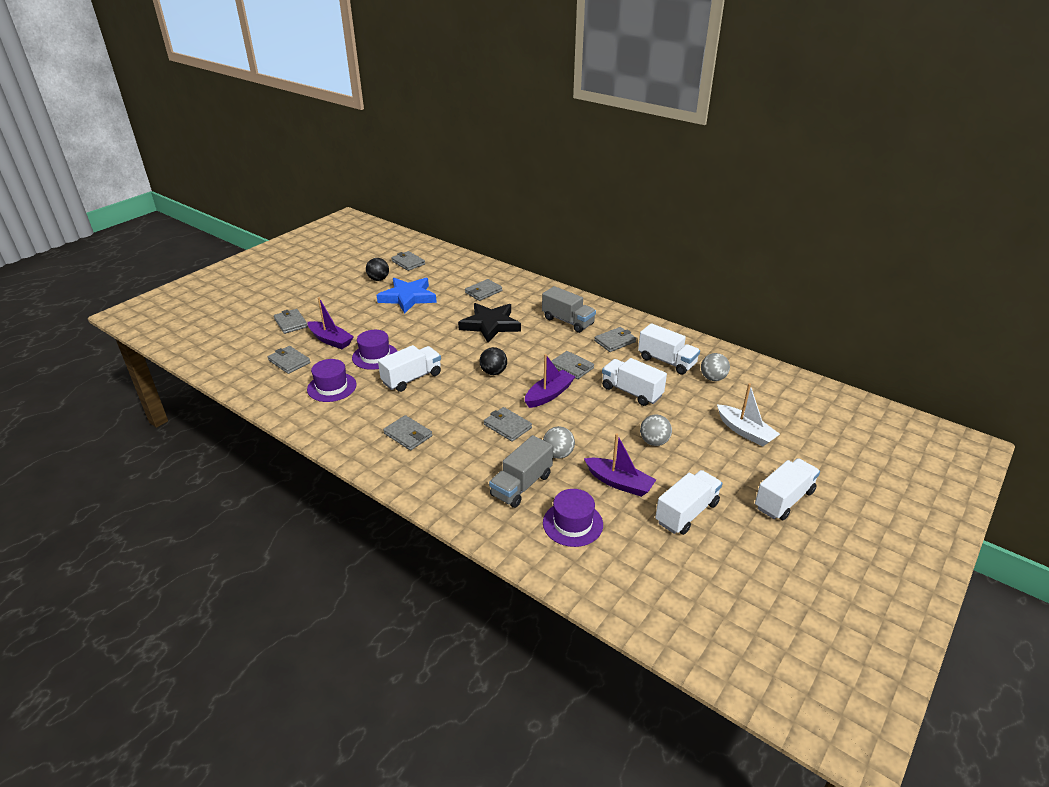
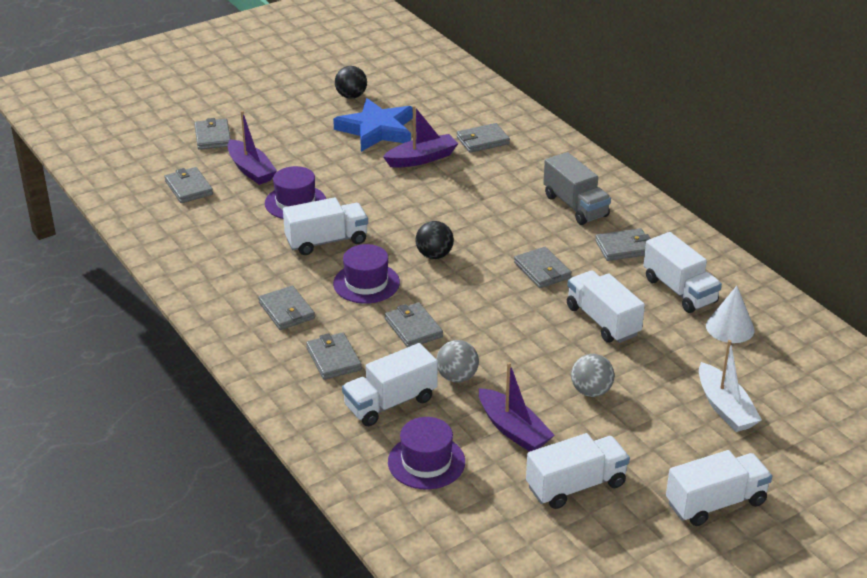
camera: 20 degrees right, 0 degrees up
purple hat [307,359,356,402] -> purple hat moved to [333,244,400,304]
grey wallet [391,251,425,271] -> grey wallet moved to [306,332,362,380]
black star [458,303,521,343] -> none
grey truck [489,435,553,508] -> white truck [342,343,438,426]
purple boat [525,354,575,408] -> purple boat moved to [383,105,458,168]
grey ball [701,353,730,381] -> white cone [706,286,755,343]

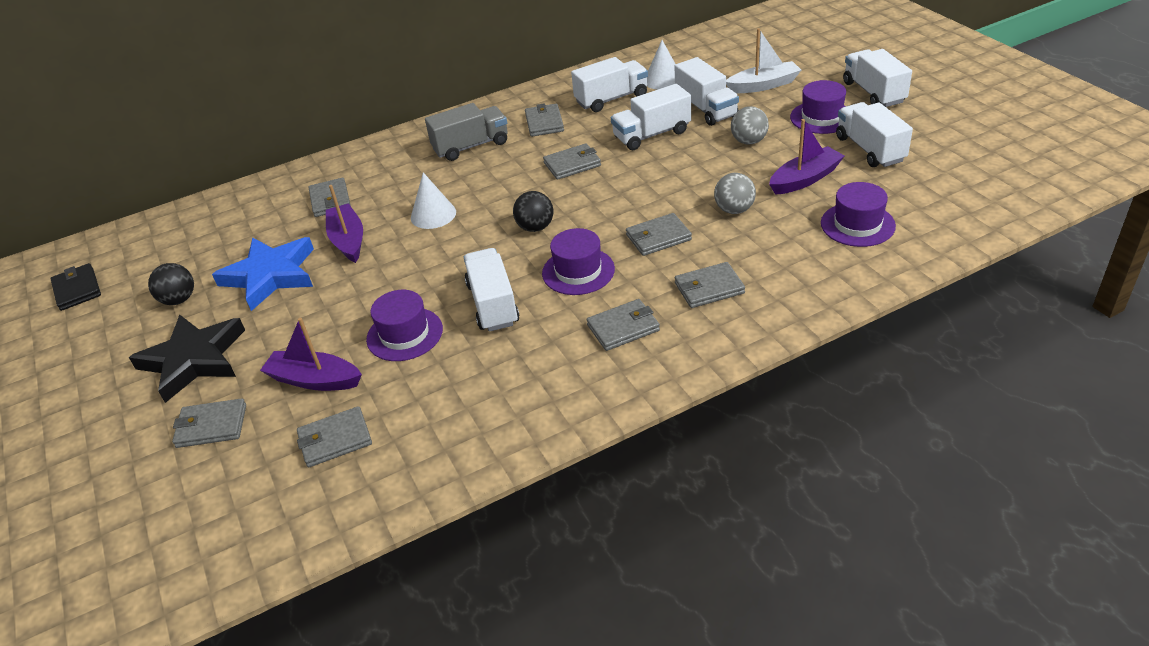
camera: 80 degrees left, 5 degrees up
purple boat [228,111,277,185] -> purple boat turned 135 degrees counterclockwise [260,318,362,391]
white truck [342,343,438,426] -> white truck moved to [675,57,739,126]
none -> black wallet [50,263,101,311]
none -> black star [129,315,245,403]
none -> white cone [411,172,456,229]
none -> purple hat [790,80,846,134]

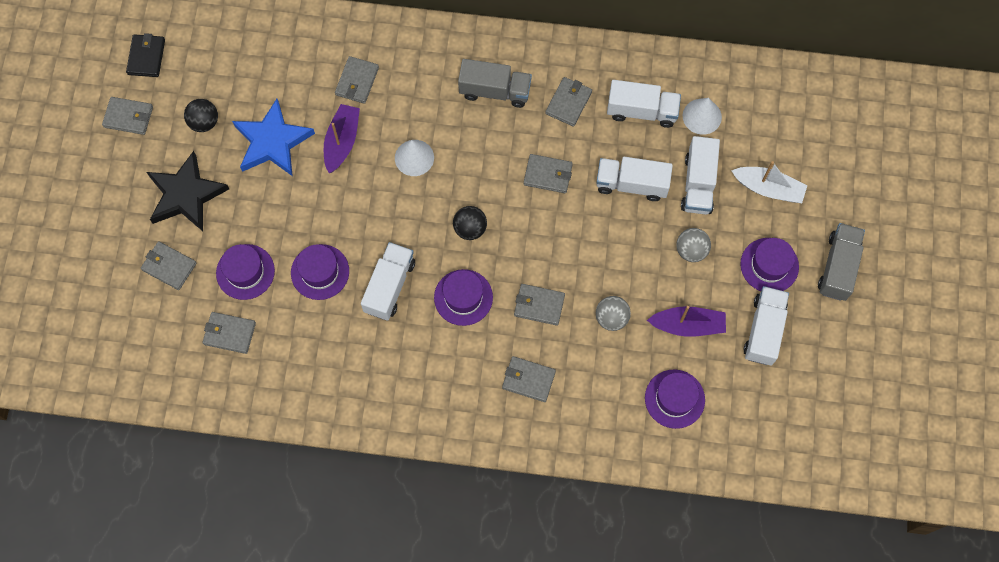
camera: 30 degrees right, 30 degrees up
purple boat [260,318,362,391] -> purple hat [216,244,275,300]
grey wallet [586,299,660,351] -> grey wallet moved to [102,97,153,135]
white truck [843,49,912,107] -> grey truck [818,223,865,301]

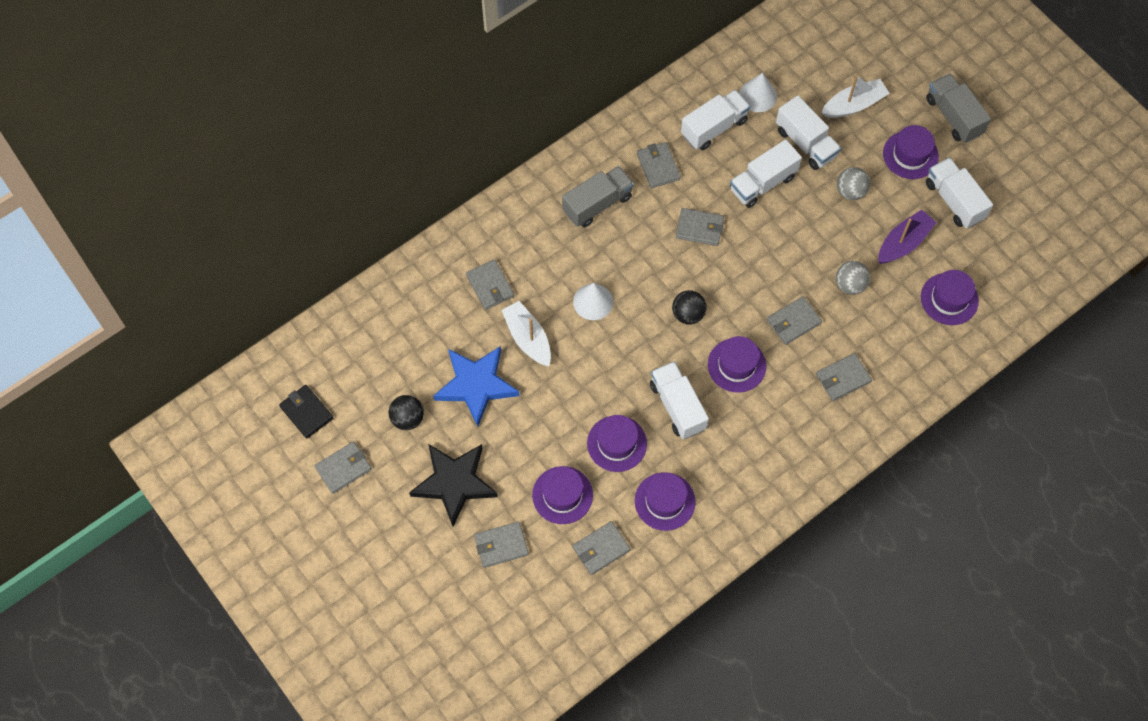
camera: 45 degrees left, 5 degrees down
purple boat [324,104,360,173] -> white boat [501,301,551,366]
grey wallet [524,154,573,193] -> grey wallet turned 45 degrees clockwise [676,208,724,246]
none -> purple hat [635,472,696,531]

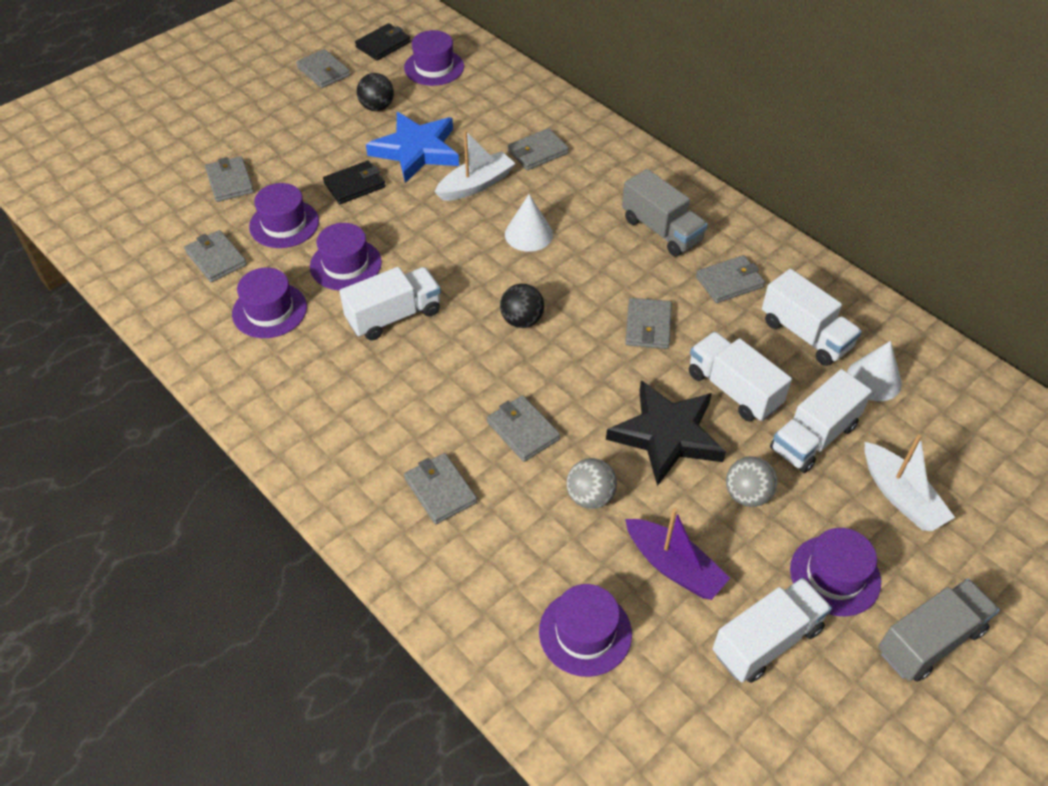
camera: 85 degrees right, 15 degrees down
black star [409,444,498,526] -> black star moved to [606,380,726,486]
purple hat [708,336,766,393] -> purple hat moved to [404,30,464,86]
none -> black wallet [323,160,386,204]

